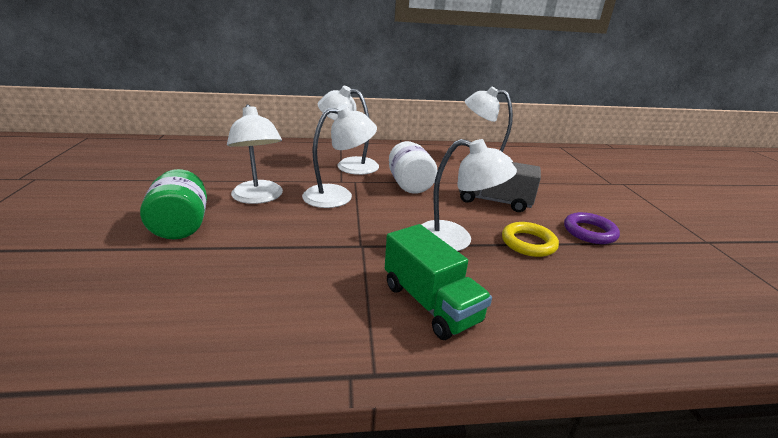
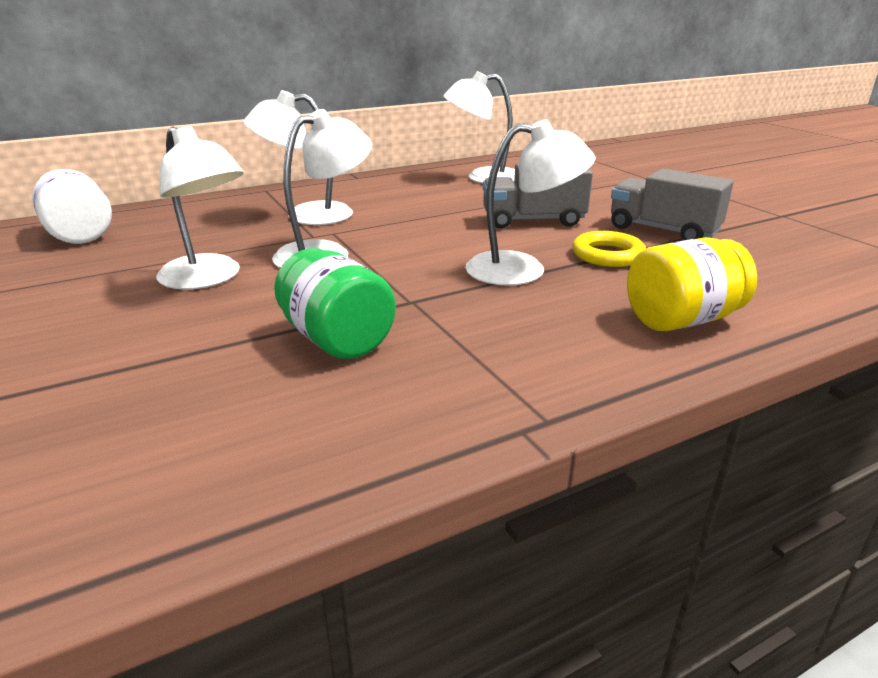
camera: 20 degrees left, 0 degrees up
green jar [140,169,207,239] -> green jar moved to [274,248,396,359]
green truck [385,224,492,340] -> none
white jar [389,141,438,194] -> white jar moved to [32,169,112,244]
purple ring [564,212,620,244] -> grey truck [611,168,734,240]
none -> yellow jar [627,237,757,331]

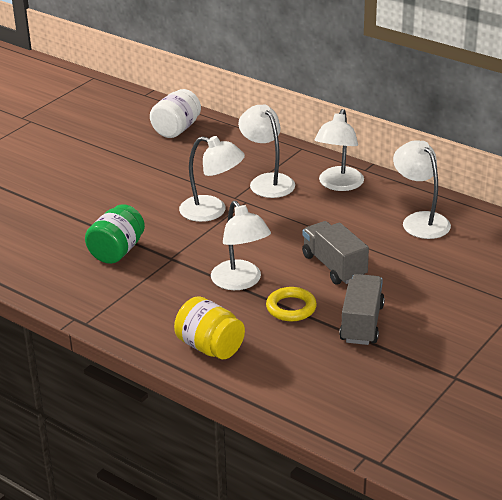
camera: 65 degrees right, 5 degrees up
white lamp [156,126,244,290] -> white lamp moved to [314,109,364,191]

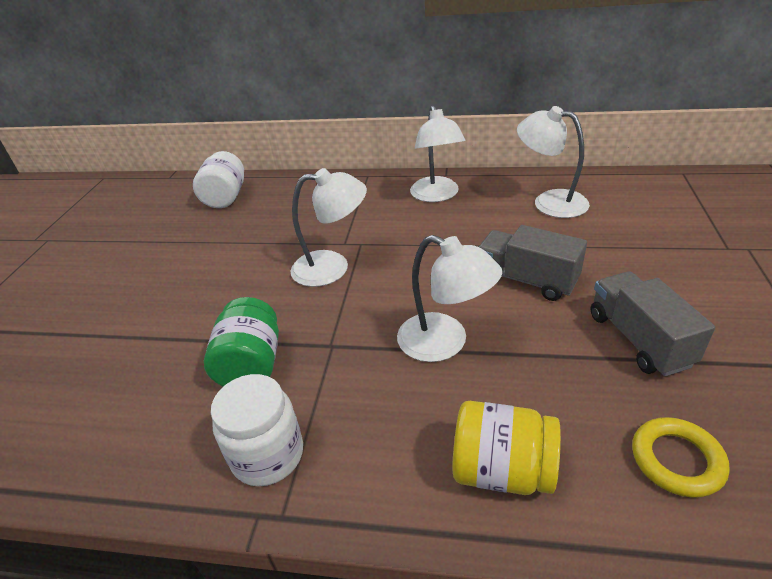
camera: 25 degrees left, 5 degrees up
white lamp [238,105,295,198] -> none
yellow ring [266,287,317,321] -> yellow ring moved to [632,417,730,498]
none -> white jar [211,374,303,486]

